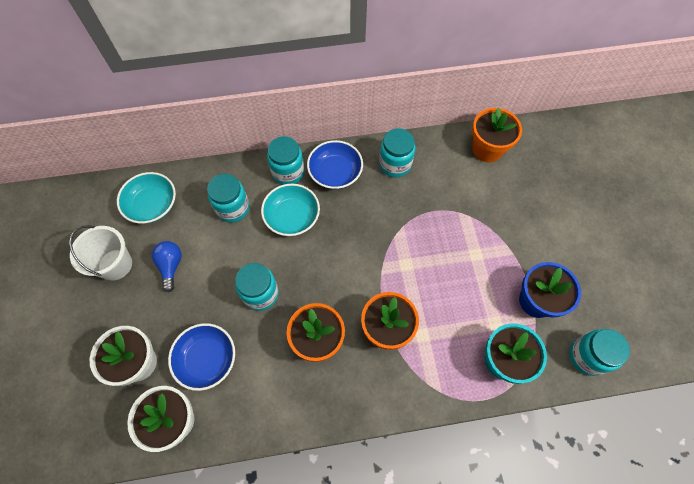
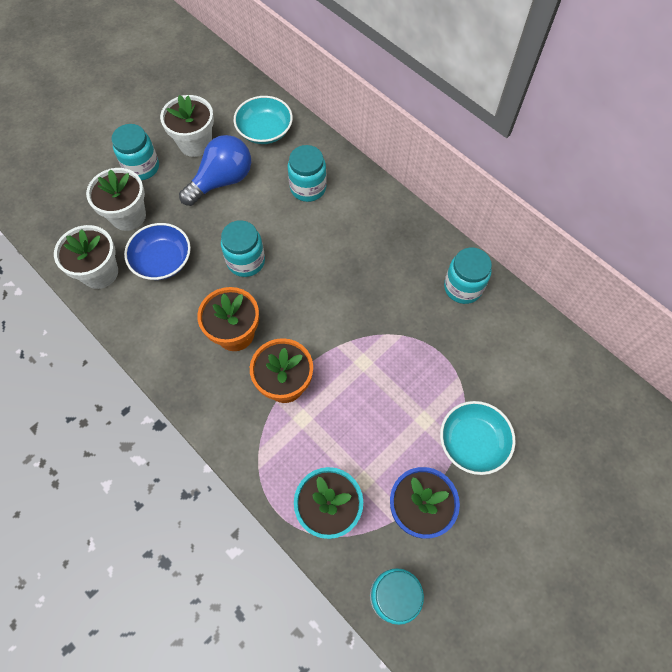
camera: 55 degrees right, 0 degrees up
white bucket [69,225,132,281] -> white flower pot [160,95,214,157]
blue light bulb [152,241,182,292] -> blue light bulb [179,135,251,206], size x1.66
turquoise bowl [261,184,320,236] -> turquoise bowl moved to [440,401,516,475]
turquoise jar [267,136,304,185] -> turquoise jar moved to [112,124,159,180]
blue bowl [307,140,363,189] -> none
orange flower pot [472,108,522,162] -> none

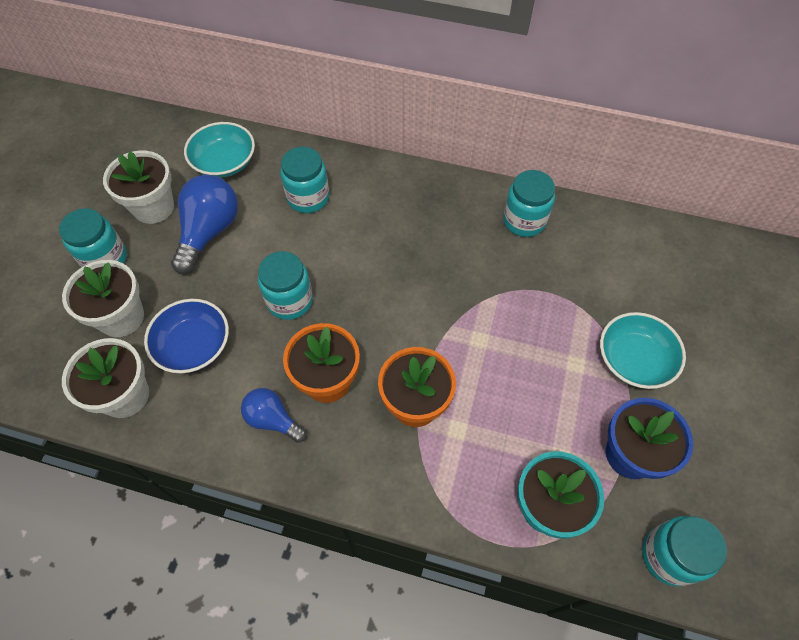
camera: 30 degrees left, 5 degrees down
none -> blue light bulb [241,388,307,443]

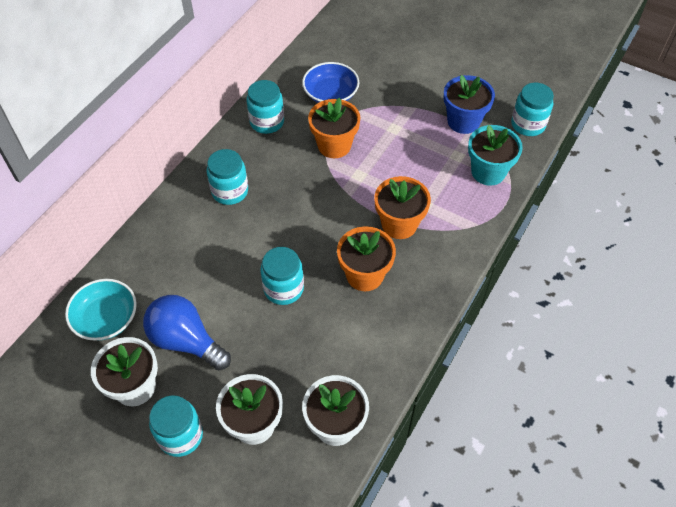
camera: 75 degrees left, 5 degrees down
blue bowl [144,299,229,373] -> blue bowl moved to [302,62,359,103]
blue light bulb [241,388,307,443] -> none
turquoise jar [280,147,329,213] -> turquoise jar moved to [207,149,248,205]
turquoise bowl [600,312,686,389] -> none
none -> orange flower pot [308,98,360,158]

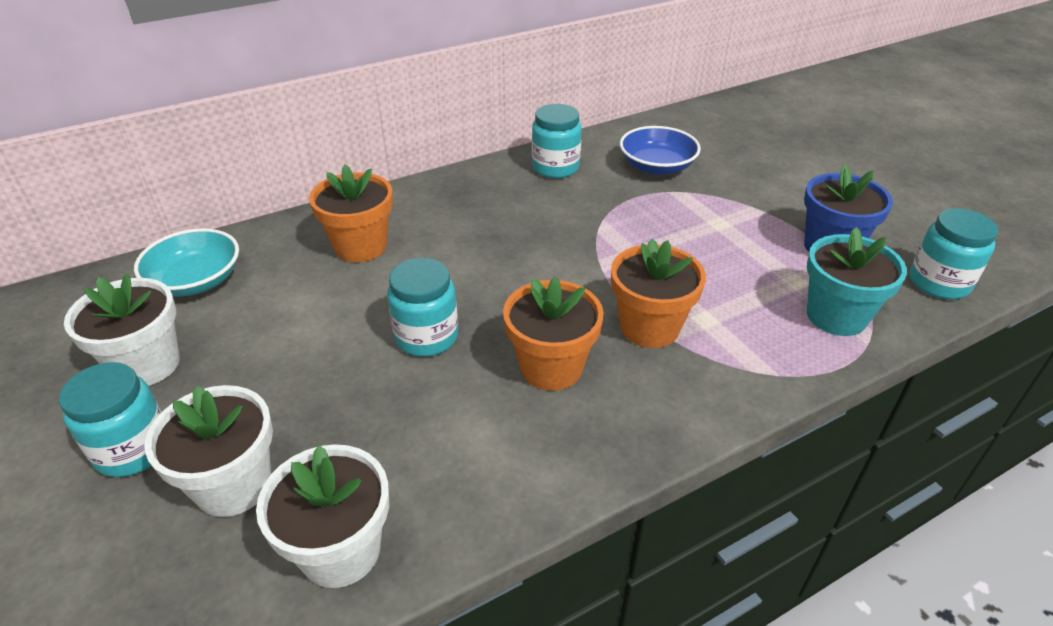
camera: 30 degrees right, 15 degrees down
blue light bulb [143,295,231,371] -> none
turquoise jar [207,149,248,205] -> none
orange flower pot [308,98,360,158] -> orange flower pot moved to [309,164,393,262]

